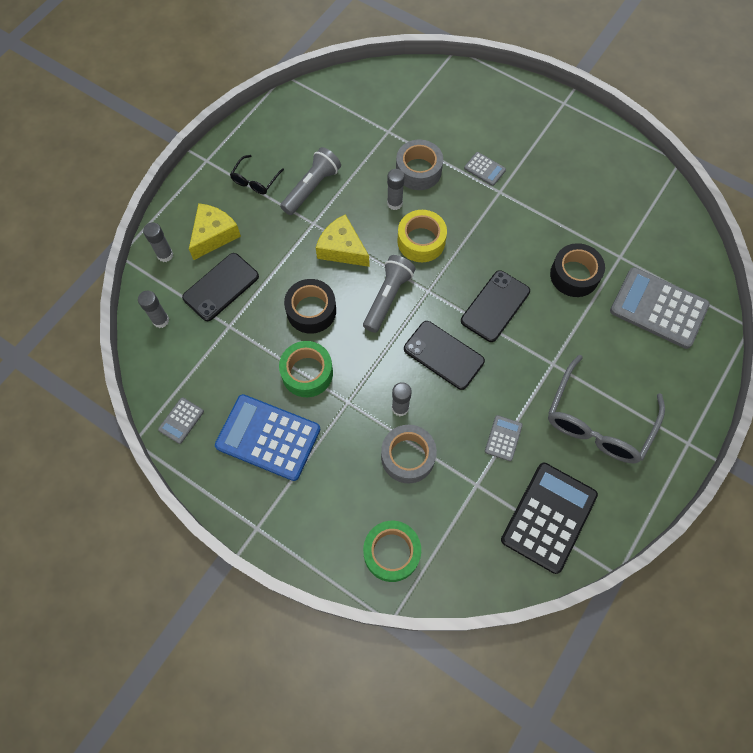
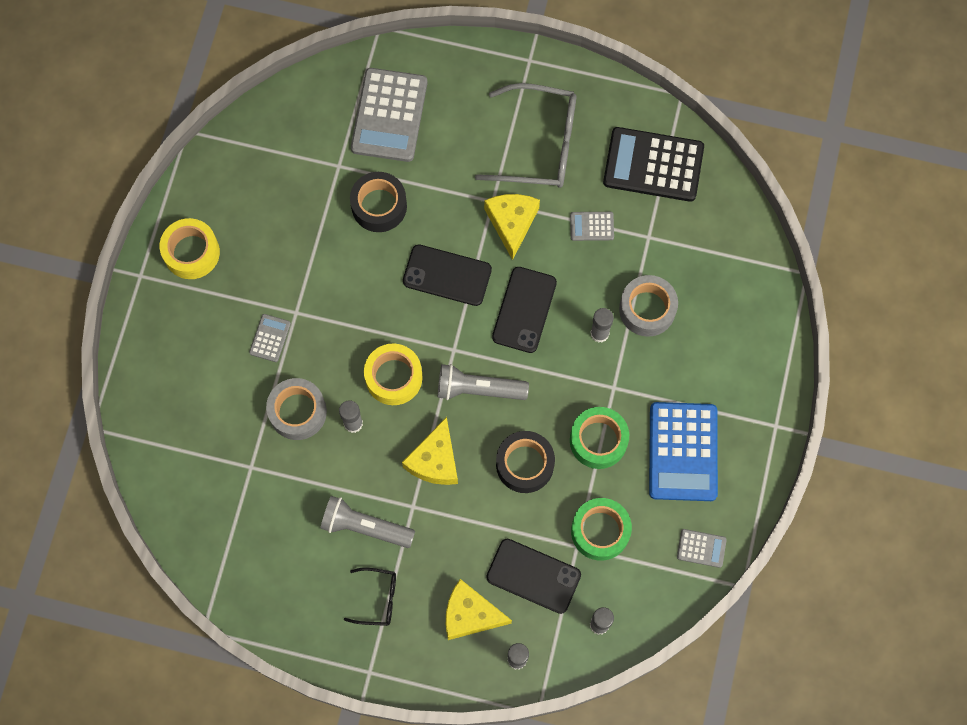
camera: 110 degrees left, 5 degrees up
green tape [363,521,421,582] -> green tape moved to [571,498,632,561]
none -> yellow tape [160,218,220,279]
none -> yellow cheese [484,194,540,260]

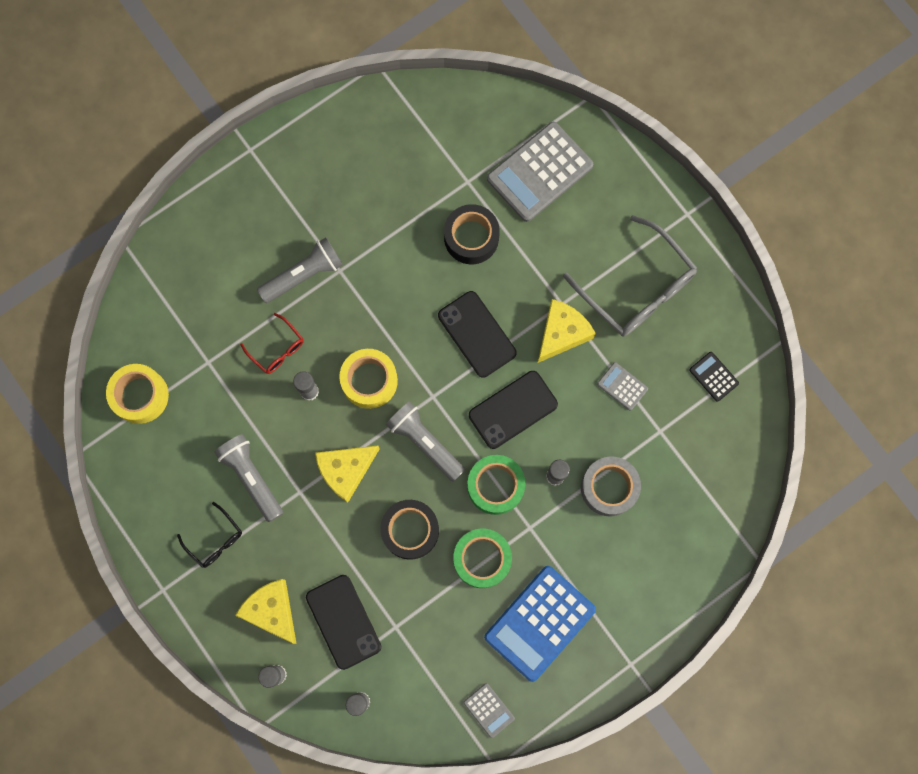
camera: 40 degrees right, 5 degrees up
yellow tape [160,218,220,279] -> yellow tape moved to [106,364,169,424]
grey calculator [249,314,291,362] -> grey flashlight [257,237,343,303]
grey tape [266,378,327,440] -> red glasses [240,313,304,374]
green tape [571,498,632,561] -> green tape moved to [467,455,526,515]
black calculator [603,127,704,202] -> black calculator [689,352,739,402], size x0.46

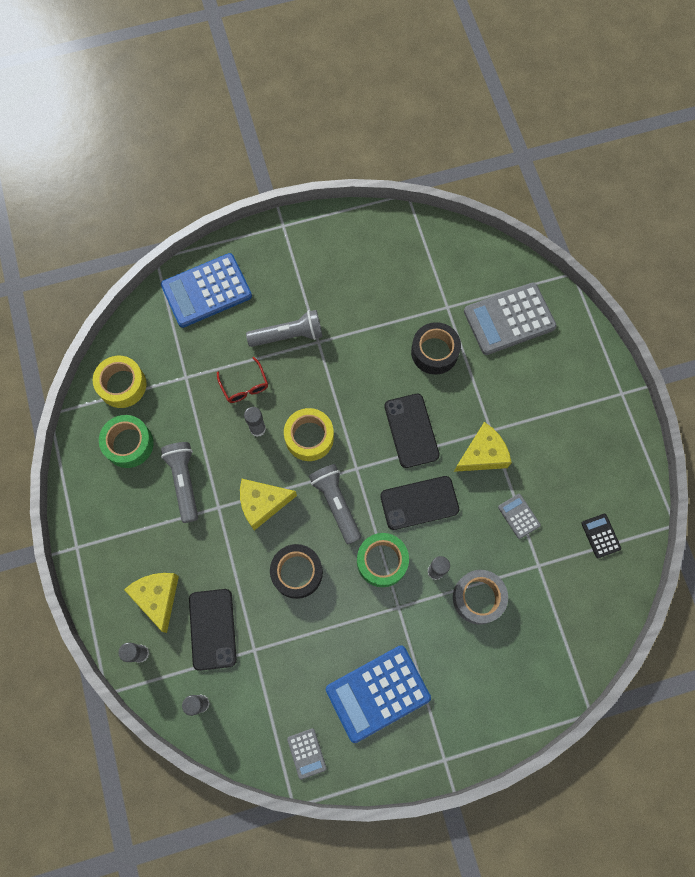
camera: 20 degrees right, 5 degrees down
black glasses [177,502,242,568] -> none
green tape [453,529,512,588] -> green tape moved to [99,415,154,468]
grey glasses [563,215,697,337] -> none
none -> blue calculator [161,253,252,328]

